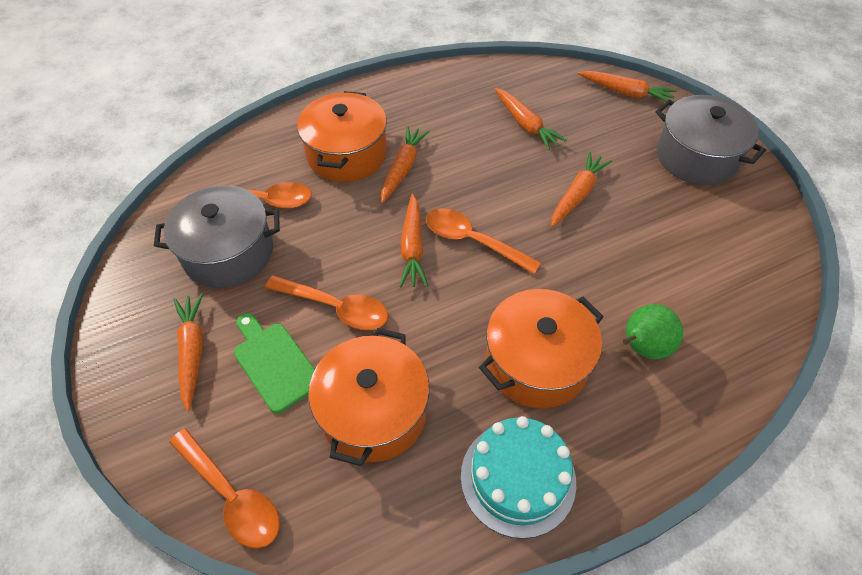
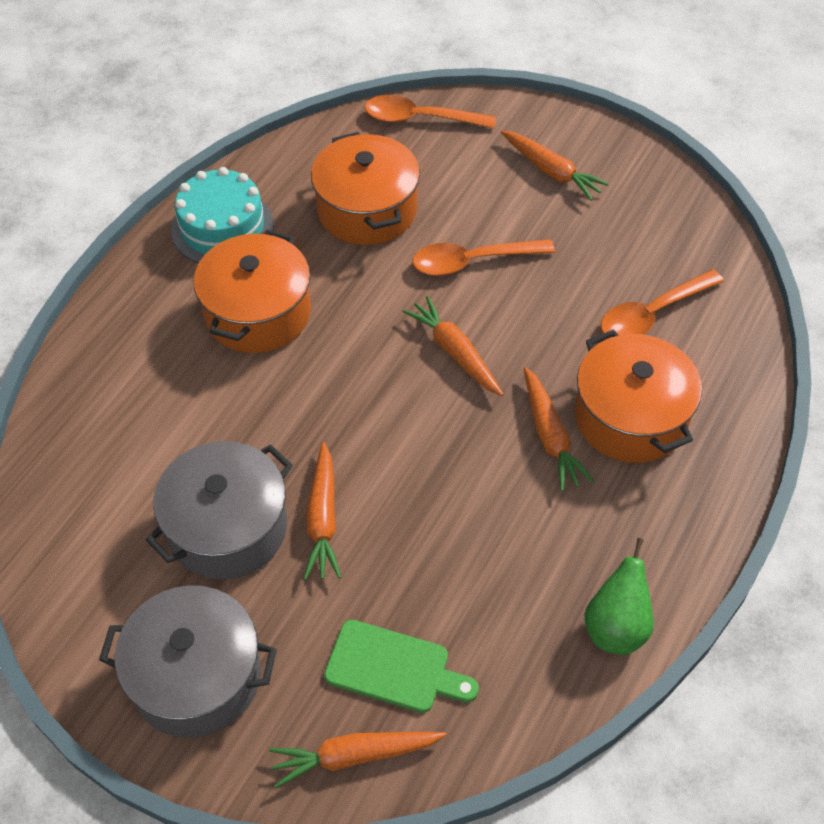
camera: 145 degrees right, 0 degrees up
grey pot [154,185,280,288] -> grey pot moved to [146,441,293,580]
green cutting board [234,313,315,414] -> green cutting board moved to [324,620,479,713]
orange spoon [426,208,541,274] -> none
orange carrot [495,88,567,151] -> none
green pear [623,304,683,359] -> green pear moved to [584,538,654,655]

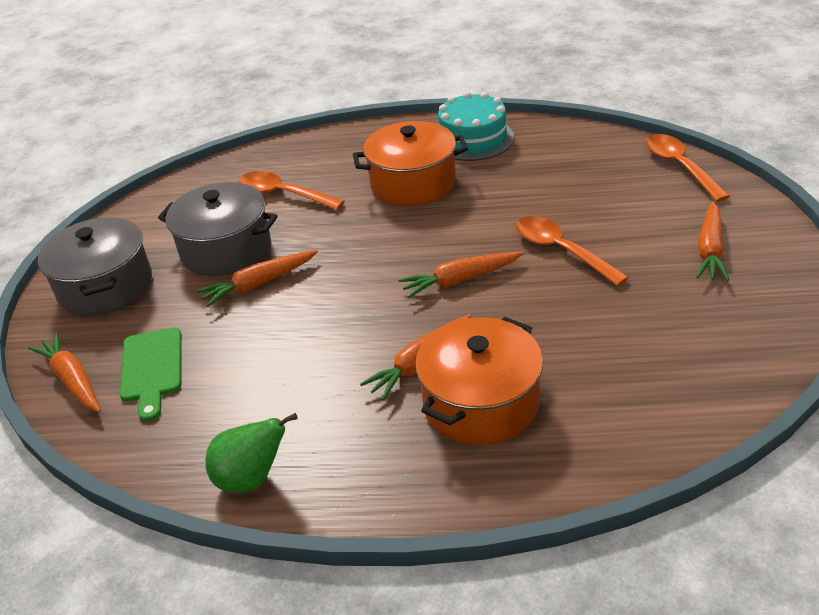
camera: 65 degrees right, 15 degrees down
orange pot [311,132,420,245] -> none
orange carrot [403,296,504,396] -> orange carrot turned 135 degrees counterclockwise [398,252,524,298]
orange spoon [601,269,724,338] -> orange spoon moved to [239,171,345,210]

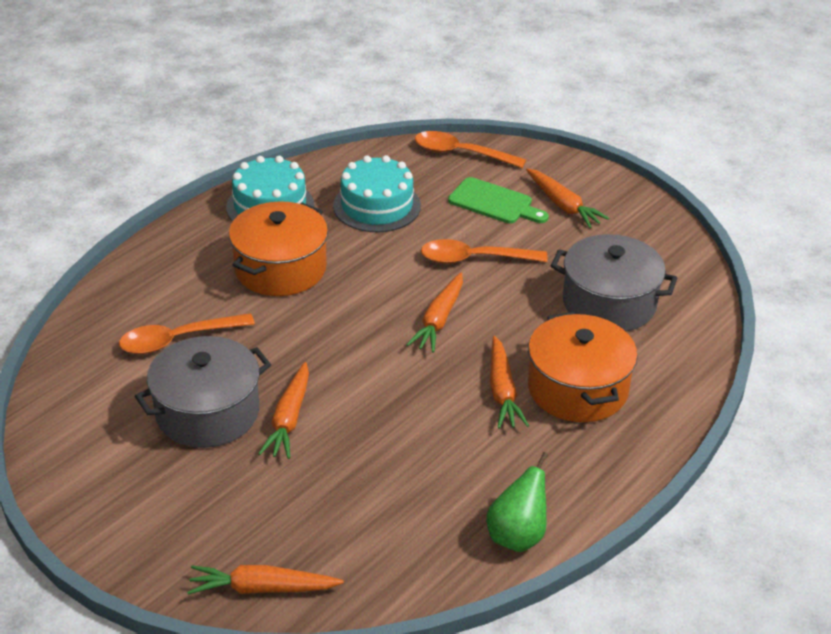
camera: 55 degrees left, 0 degrees up
grey pot [38,217,152,316] -> grey pot moved to [551,234,677,331]
green cutting board [119,328,182,422] -> green cutting board moved to [448,177,549,224]
none -> turquoise cake [333,155,421,233]

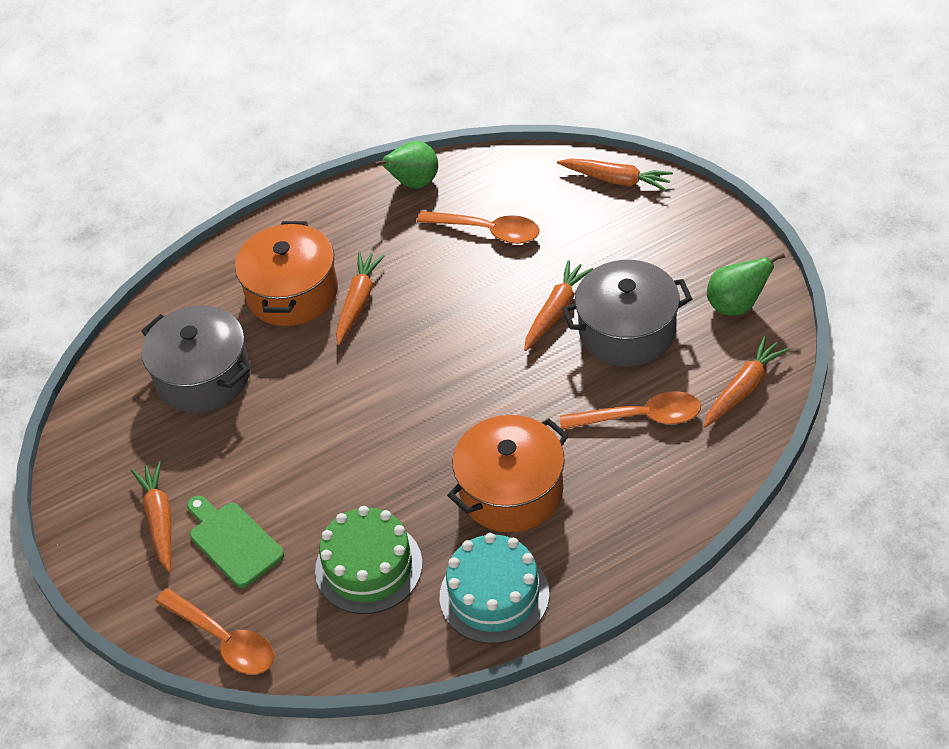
camera: 155 degrees left, 10 degrees up
turquoise cake [333,155,421,233] -> green cake [315,506,422,614]
orange carrot [406,272,463,353] -> orange carrot moved to [704,336,789,428]
orange spoon [421,239,548,264] -> orange spoon moved to [417,211,540,244]
none -> green pear [707,253,785,316]

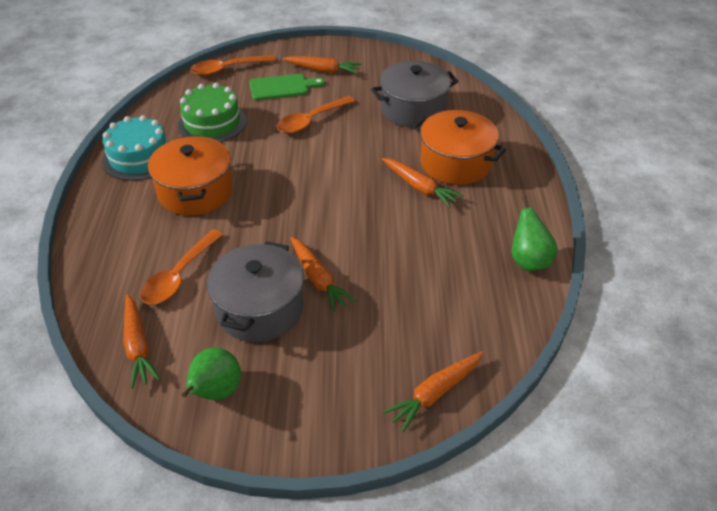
camera: 115 degrees right, 5 degrees down
orange spoon [417,211,540,244] -> orange spoon moved to [277,96,355,134]

